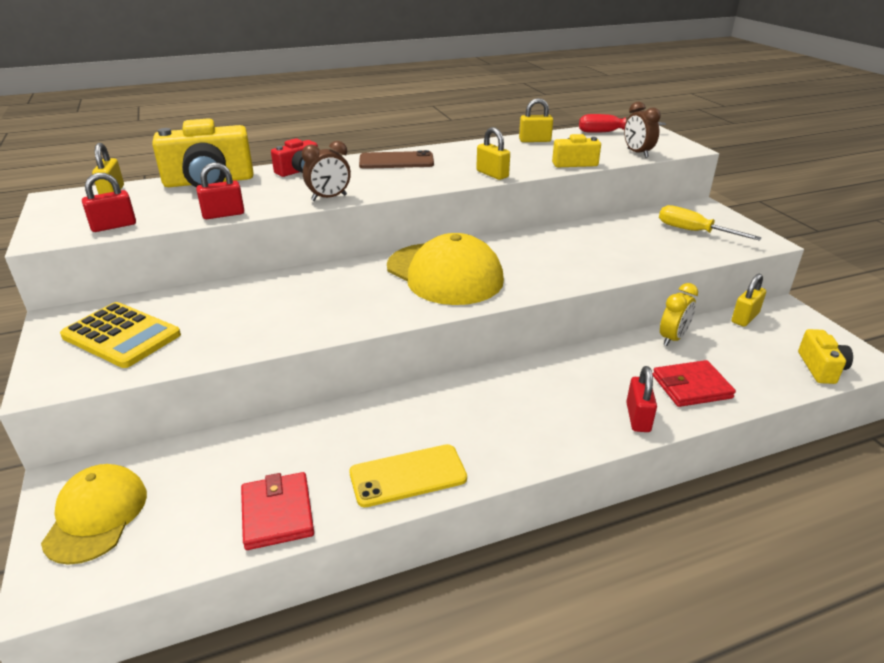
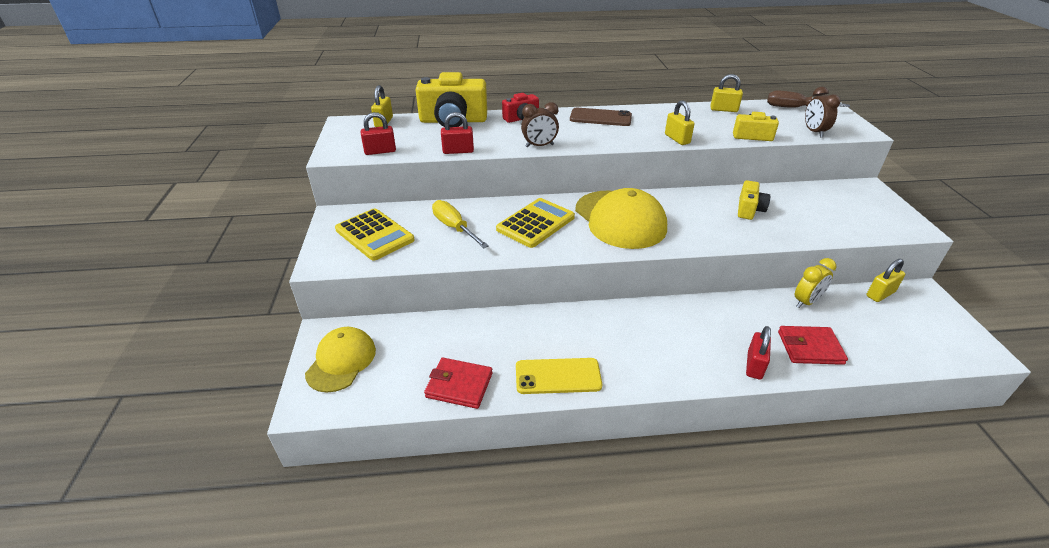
camera: 15 degrees right, 5 degrees up
red wallet [241,472,314,550] -> red wallet turned 75 degrees counterclockwise [424,358,493,409]
red screwdriver [579,114,666,133] -> brown screwdriver [767,90,850,108]
yellow screwdriver [659,205,762,241] -> yellow screwdriver moved to [432,200,489,248]
yellow camera [798,329,853,384] -> yellow camera moved to [738,180,770,220]
none -> yellow calculator [496,198,575,248]

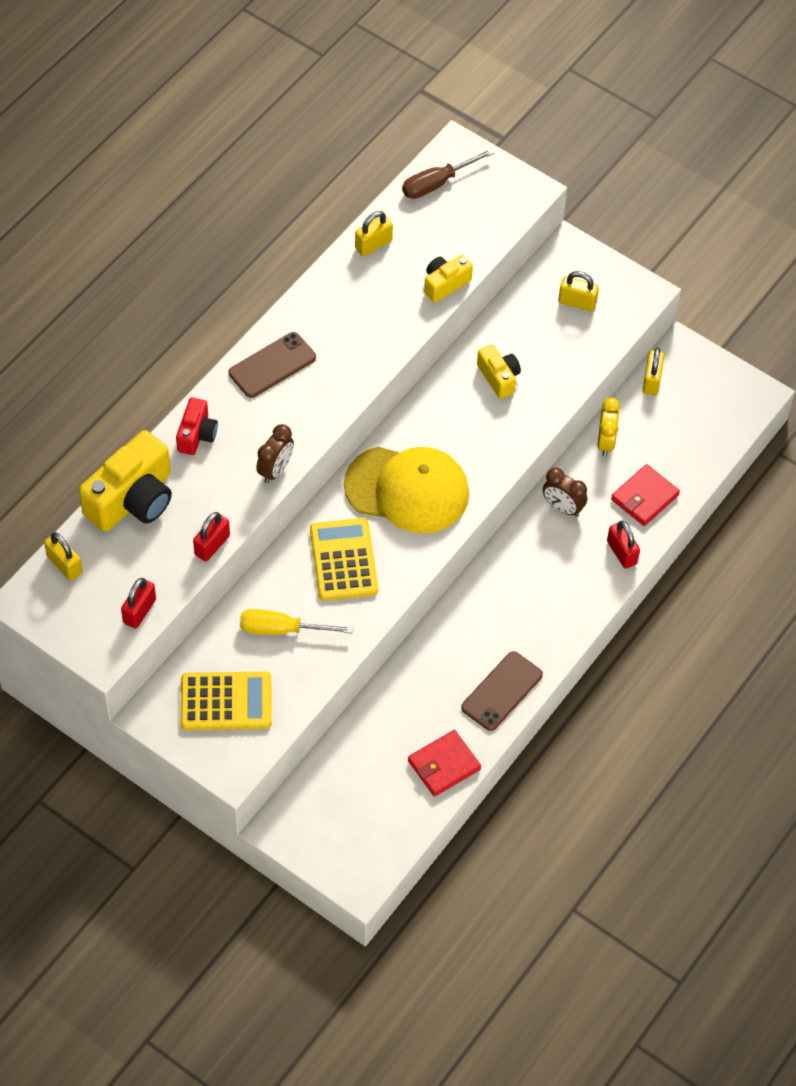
camera: 50 degrees left, 20 degrees up
yellow cap [305,327,376,393] -> none
yellow phone [516,358,602,394] -> brown phone [461,651,543,731]
yellow padlock [665,100,694,145] -> yellow padlock moved to [559,271,599,311]
brown clock [805,87,841,137] -> brown clock moved to [543,468,587,517]

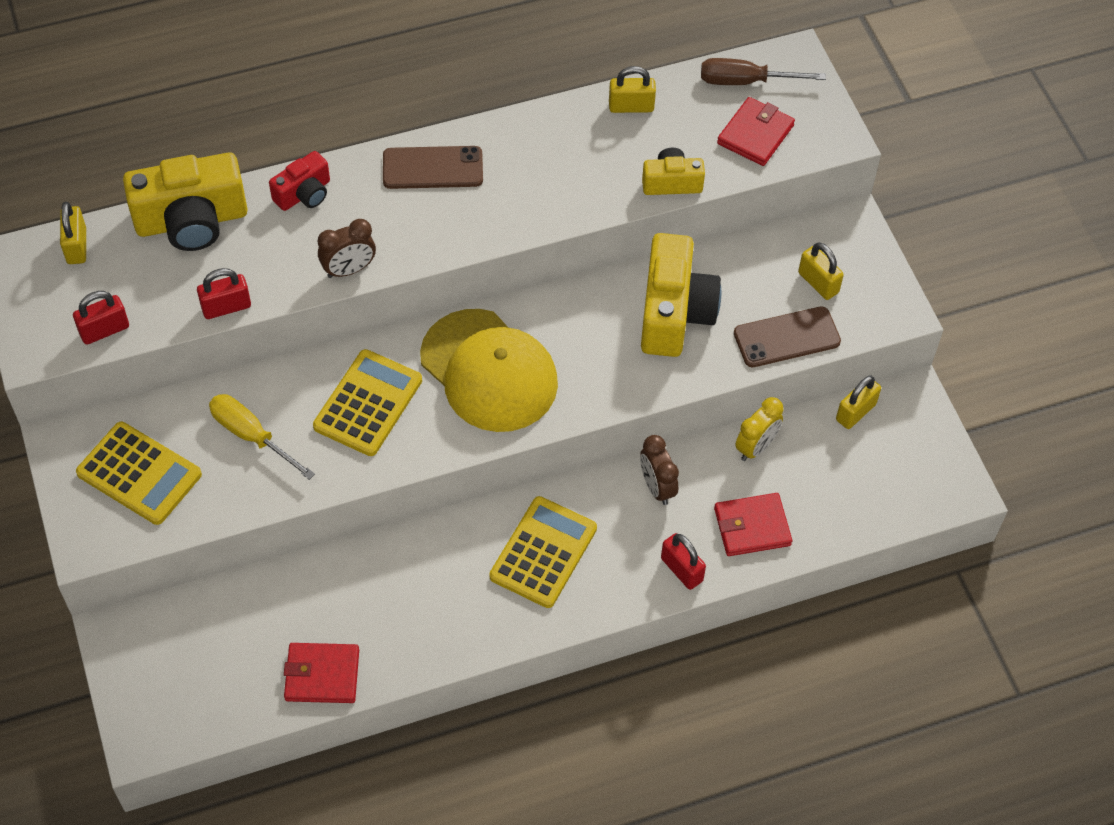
camera: 35 degrees right, 0 degrees up
brown phone [461,651,543,731] -> brown phone moved to [734,306,841,367]
yellow camera [477,344,521,399] -> yellow camera [641,233,721,357], size x1.85
red padlock [607,521,640,569] -> red padlock turned 45 degrees counterclockwise [661,533,706,590]
none -> yellow calculator [489,496,597,608]
none -> red wallet [717,97,795,166]

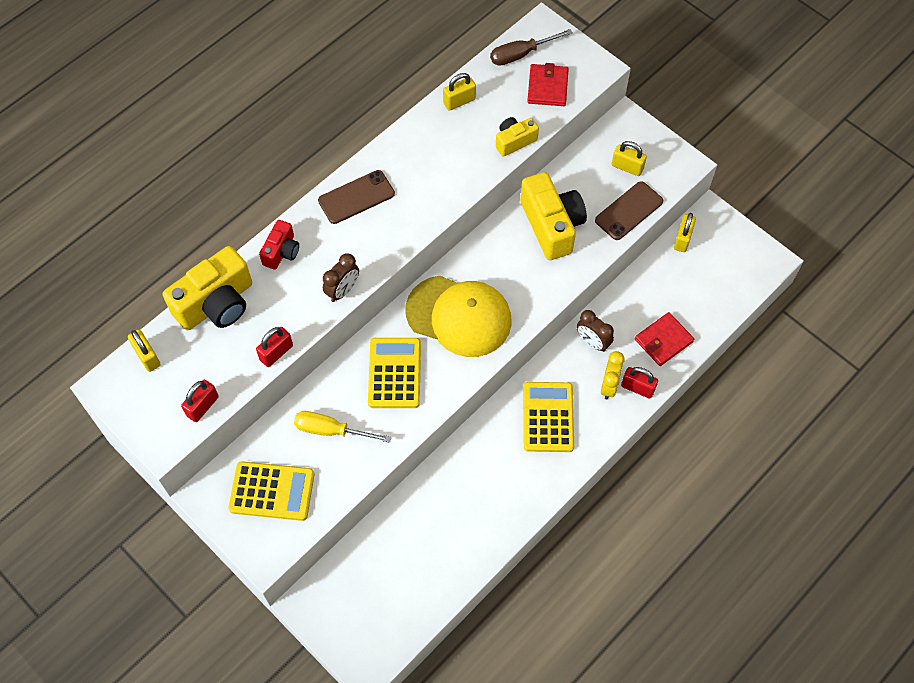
camera: 25 degrees left, 5 degrees up
red wallet [284,643,359,703] -> none
yellow clock [735,397,783,461] -> yellow clock moved to [601,351,625,400]

